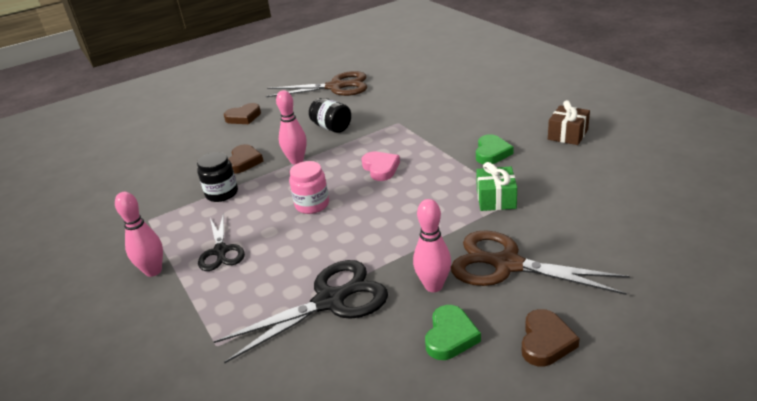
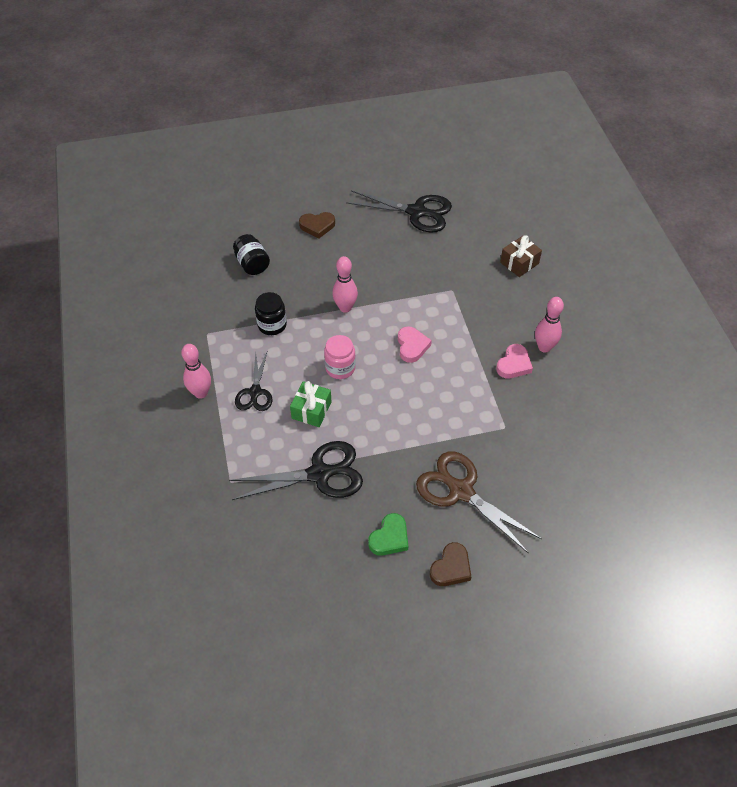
camera: 15 degrees right, 20 degrees up
brown heart [228,144,264,174] -> none
brown scissors [266,71,367,97] -> black scissors [346,190,452,233]
black jar [309,98,351,133] -> black jar moved to [233,234,270,275]
pink bowling pin [413,199,451,292] -> pink bowling pin moved to [535,297,564,353]
green heart [476,134,514,164] -> pink heart [496,344,533,378]
green gift [476,162,517,211] -> green gift moved to [290,381,332,427]
brown gift [548,100,590,145] -> brown gift moved to [500,235,542,277]

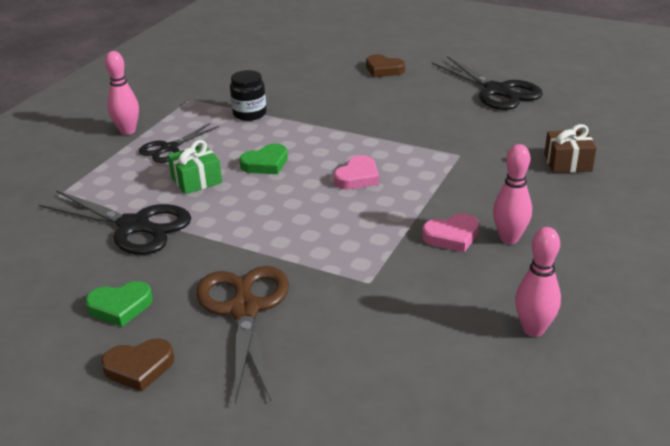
camera: 40 degrees right, 20 degrees down
black jar [233,234,270,275] -> none
pink jar [324,335,356,379] -> green heart [239,144,288,174]
pink bowling pin [332,256,358,313] -> pink bowling pin moved to [515,227,561,337]

